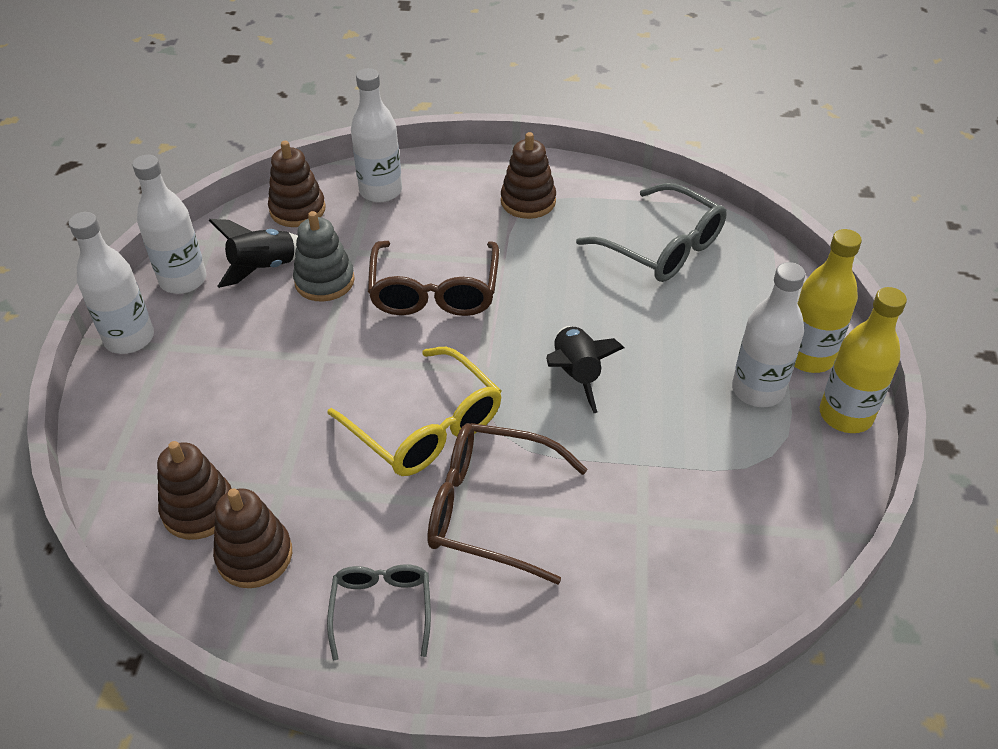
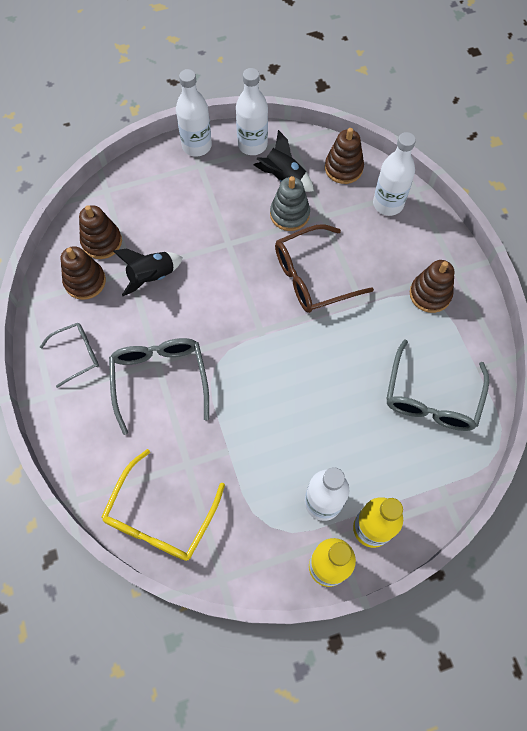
camera: 65 degrees right, 20 degrees up
yellow glasses [328,347,502,476] -> yellow glasses moved to [101,449,225,561]
brown glasses [427,423,588,584] -> grey glasses [109,338,209,435]
black rocket [546,326,624,413] -> black rocket moved to [113,249,183,296]

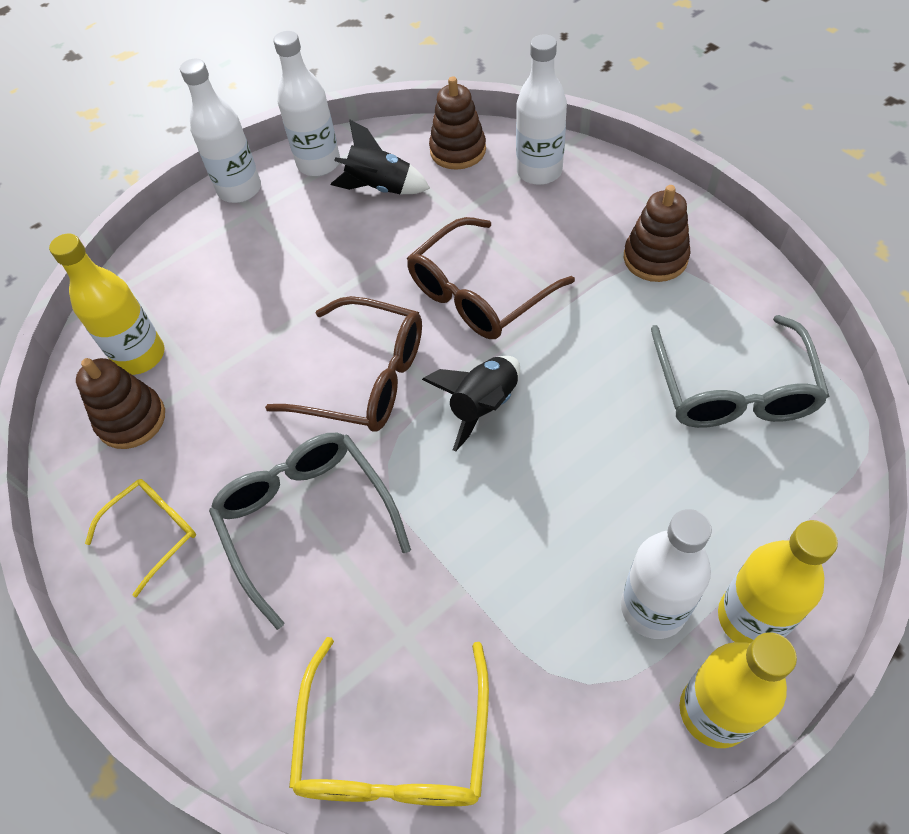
camera: 15 degrees left, 10 degrees down
grey glasses [40,323,99,388] -> yellow glasses [85,479,196,597]
brown stacking toy [79,205,122,259] -> yellow bottle [49,234,164,375]
black rocket [113,249,183,296] -> black rocket moved to [422,356,520,452]
grey stacking toy [270,176,310,231] -> none
none -> brown glasses [265,296,422,432]

